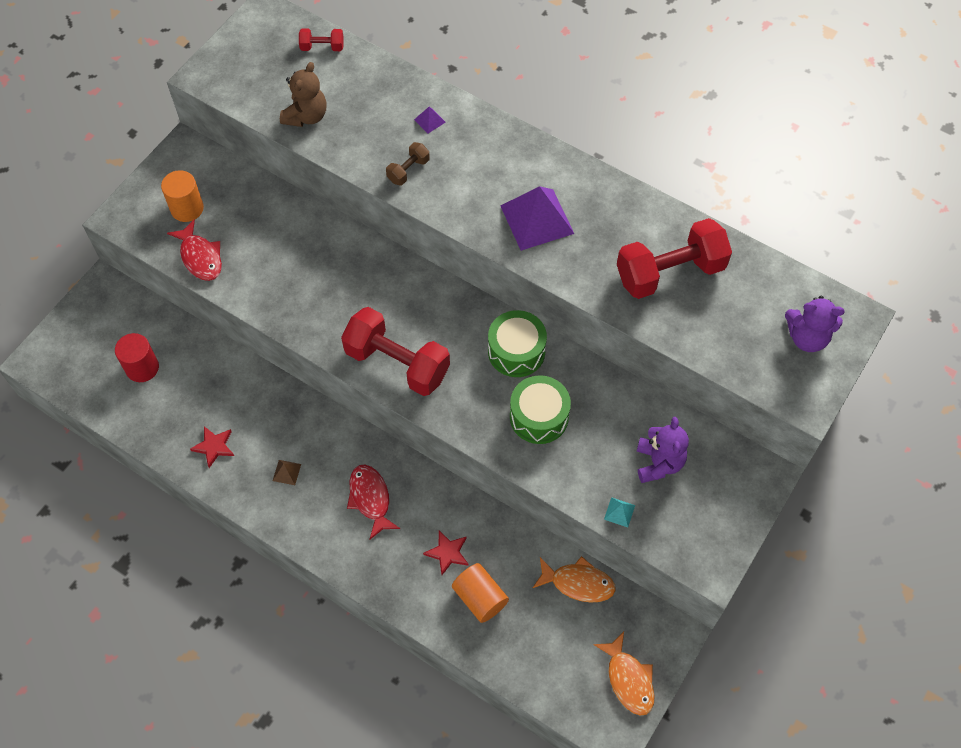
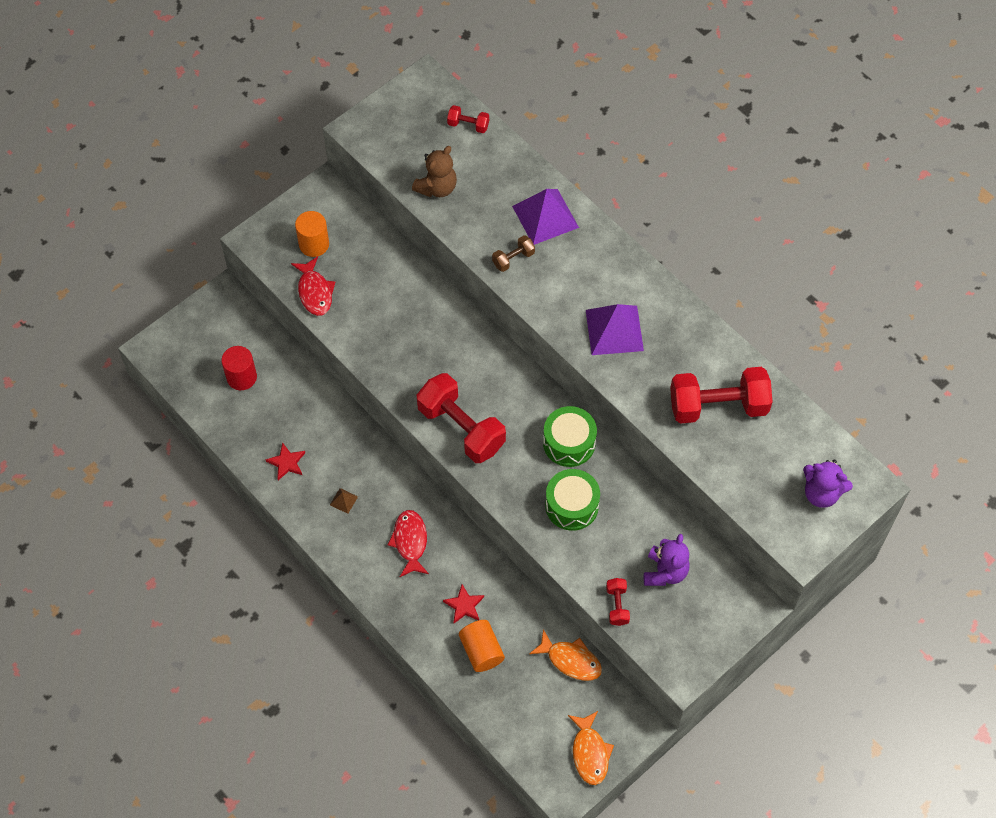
camera: 15 degrees right, 0 degrees up
purple pyramid [414,107,446,133] -> purple pyramid [512,189,579,245], size x2.41
turquoise pyramid [604,497,635,527] -> red dumbbell [606,578,630,626]

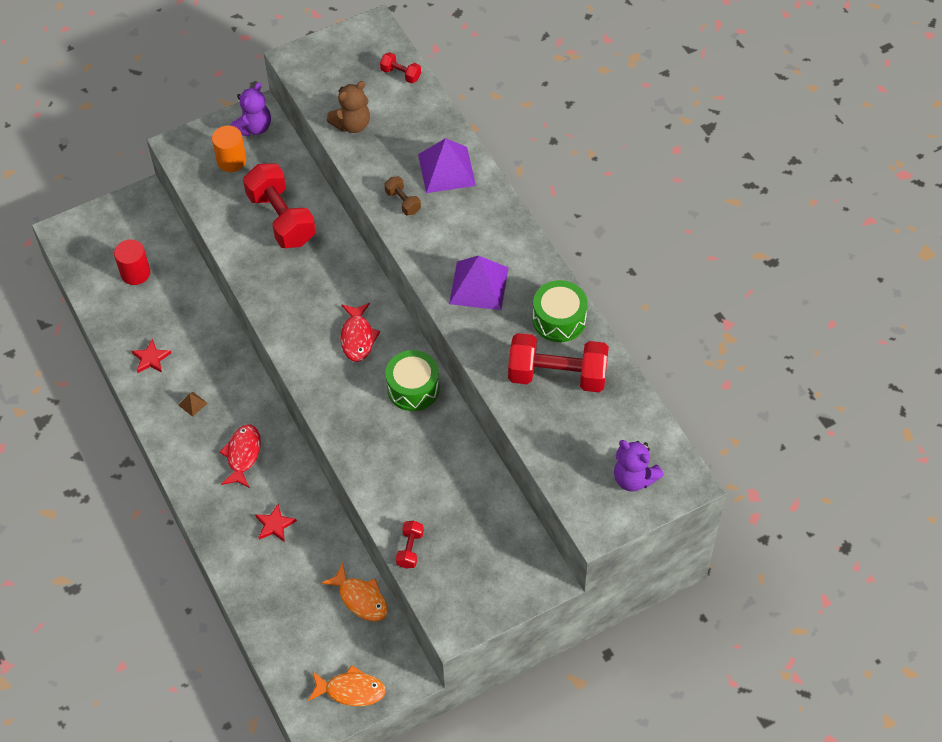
camera: 15 degrees right, 5 degrees down
red fish [291,256,335,316] -> red fish moved to [340,303,380,362]
red dumbbell [417,373,506,463] -> red dumbbell moved to [243,163,316,248]
orange cylinder [459,620,505,672] -> none
brown dumbbell [492,235,535,272] -> brown dumbbell turned 75 degrees clockwise [385,176,421,215]
green drum [545,469,600,531] -> green drum moved to [533,280,588,342]
orange fish [568,711,614,785] -> orange fish turned 90 degrees counterclockwise [308,665,386,706]
purple teddy bear [644,534,690,586] -> purple teddy bear moved to [231,82,271,137]

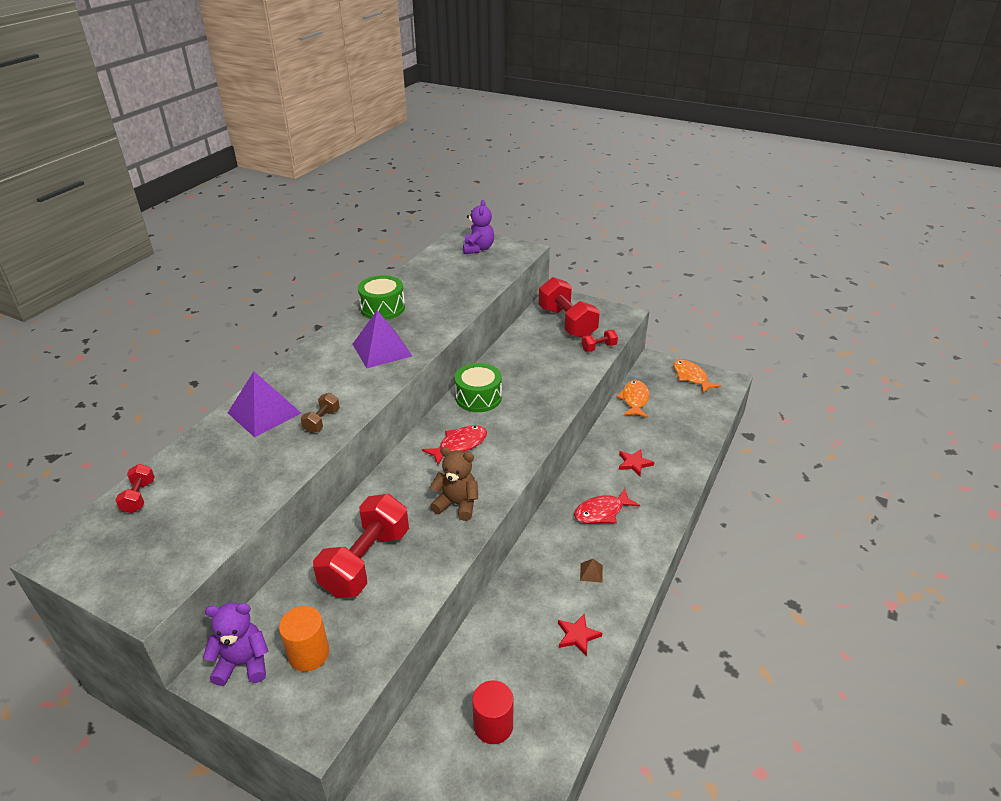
camera: 125 degrees left, 20 degrees down
brown teddy bear [327,81,370,133] -> brown teddy bear moved to [430,447,478,521]
red dumbbell [508,333,609,392] -> red dumbbell moved to [539,277,600,338]

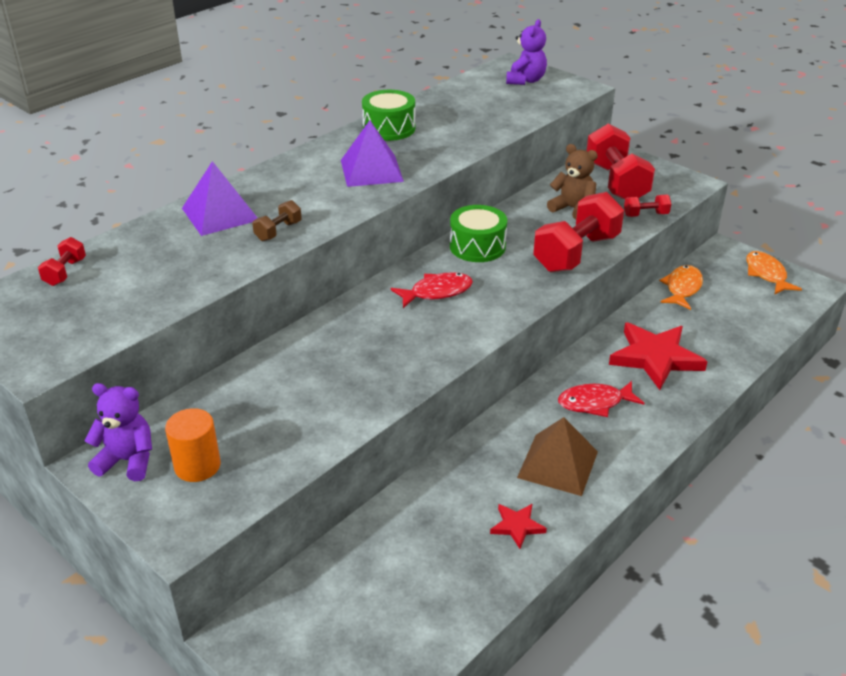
camera: 15 degrees right, 0 degrees up
red dumbbell [313,494,409,597] -> red dumbbell moved to [533,192,624,272]
brown teddy bear [430,447,478,521] -> brown teddy bear moved to [547,144,598,220]
red cylinder [472,680,513,744] -> none
brown pyramid [580,559,603,583] -> brown pyramid [517,417,598,496], size x2.41
red star [619,449,654,476] -> red star [609,323,708,390], size x2.05

